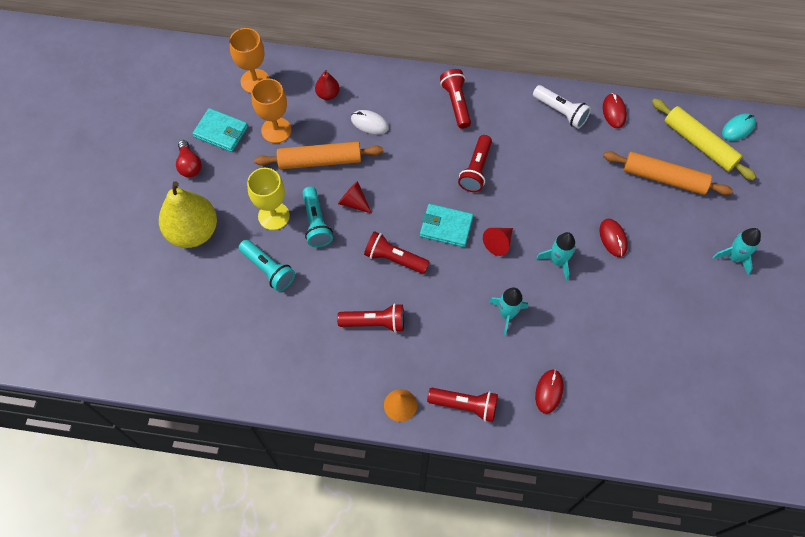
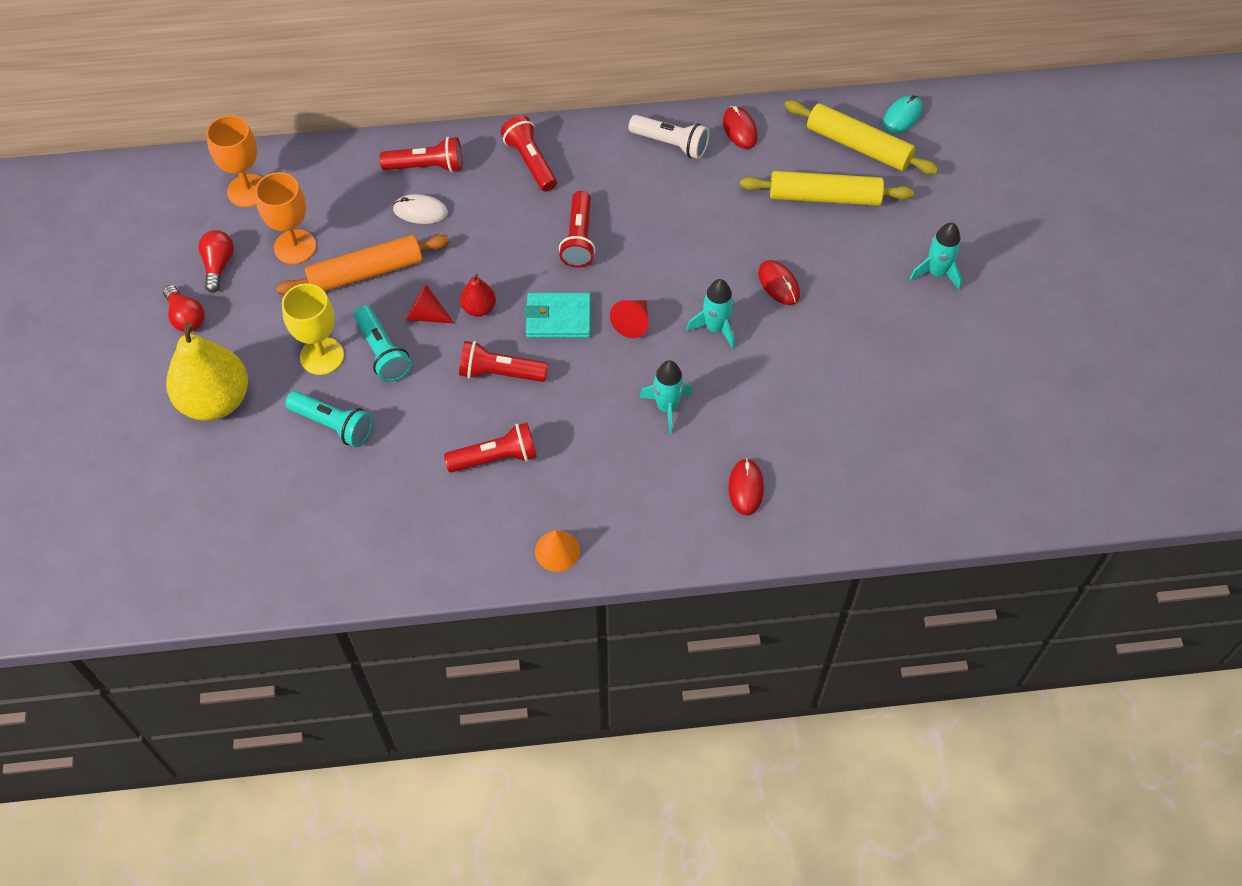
camera: 15 degrees left, 5 degrees down
turquoise wallet [193,108,248,152] -> red light bulb [198,230,234,293]
red pear [315,70,340,100] -> red pear moved to [460,274,496,317]
red flashlight [427,388,498,422] -> red flashlight moved to [380,137,462,172]
orange rolling pin [603,151,733,195] -> yellow rolling pin [740,171,914,206]

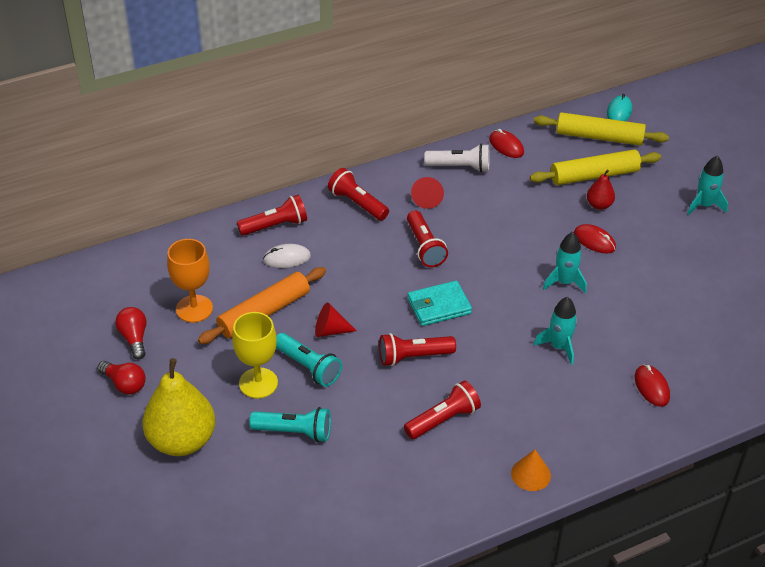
camera: 20 degrees left, 15 degrees down
orange goblet [206,115,262,207] -> none
red pear [460,274,496,317] -> red pear moved to [587,170,615,210]
red cone [610,300,648,338] -> red cone moved to [411,177,444,209]

